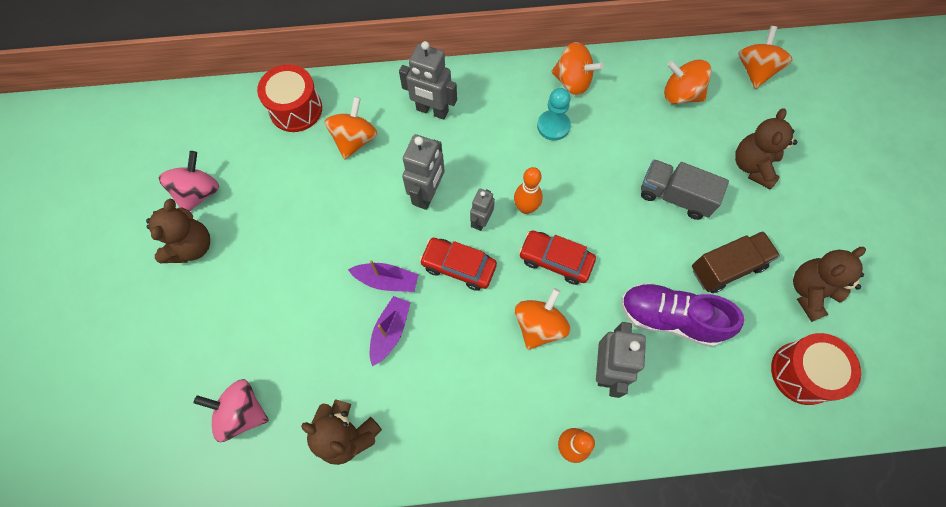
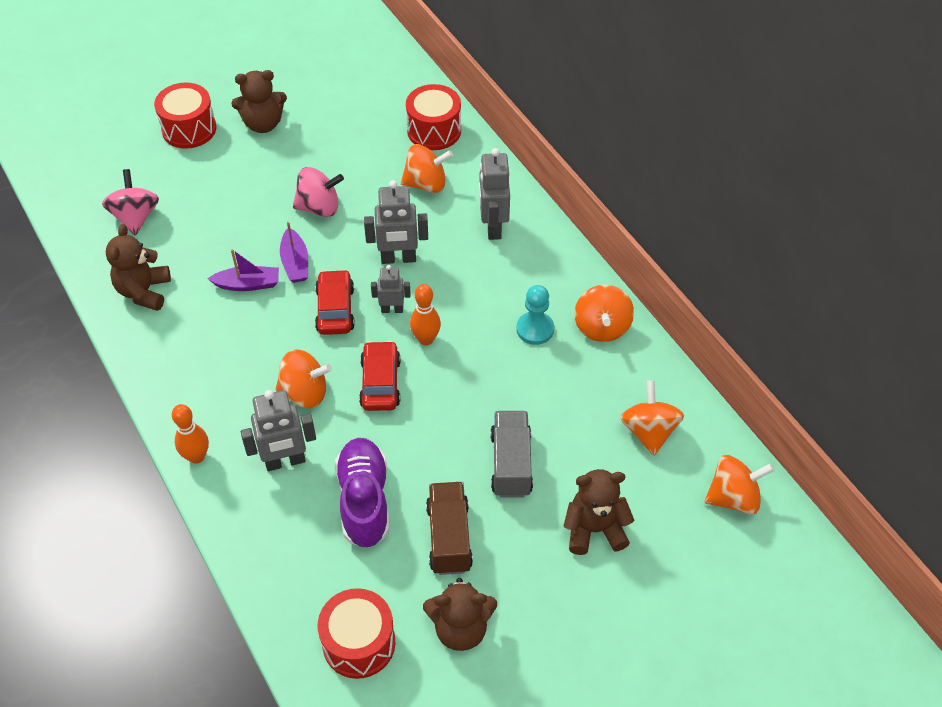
camera: 65 degrees right, 15 degrees down
pink spinning top [159,151,219,211] -> pink spinning top moved to [293,167,344,217]
brown truck [692,231,780,293] -> brown truck turned 135 degrees counterclockwise [426,482,473,575]
brown teddy bear [793,247,866,322] -> brown teddy bear turned 150 degrees clockwise [423,578,497,651]
none -> red drum [154,83,216,149]

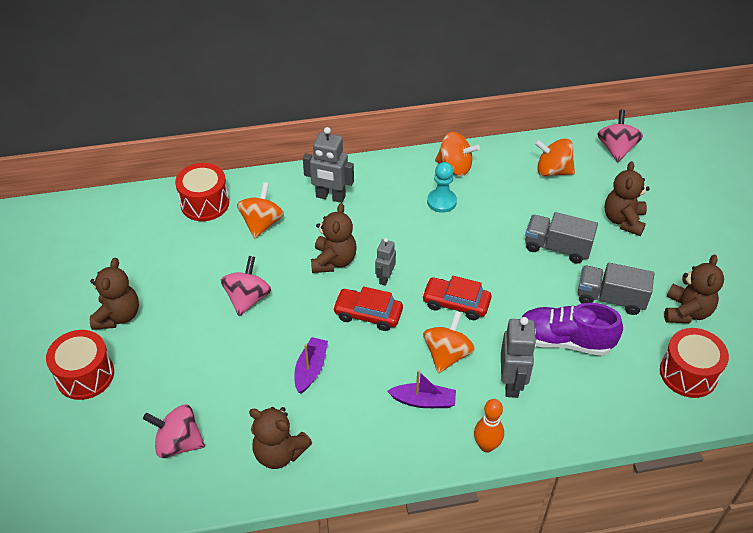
camera: 70 degrees left, 5 degrees down
purple boat [280,221,308,283] -> purple boat moved to [387,370,456,408]
grey robot [364,180,428,264] -> brown teddy bear [311,203,356,273]
orange bowling pin [410,284,441,345] -> none
brown truck [426,482,473,575] -> grey truck [578,263,654,315]
orange spinning top [705,455,774,514] -> pink spinning top [597,110,643,162]

